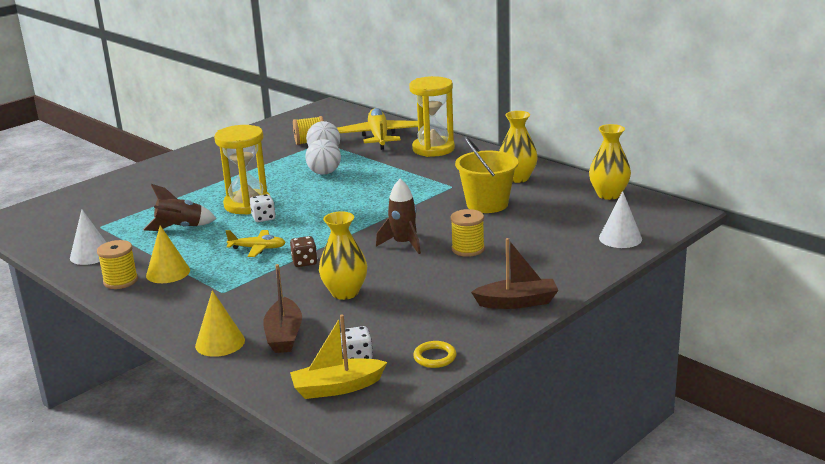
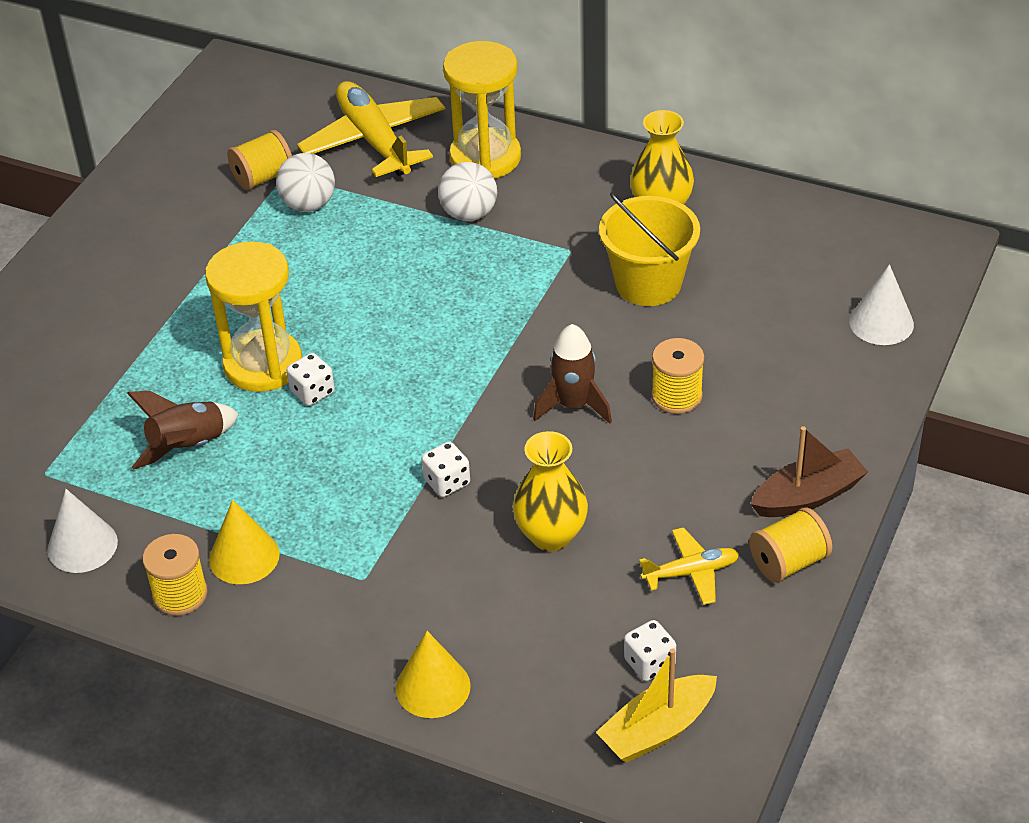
camera: 20 degrees left, 20 degrees up
yellow plane [226,230,286,257] -> yellow plane moved to [639,527,739,605]
brown boat [263,264,302,353] -> none
brown dice [290,236,317,267] -> white dice [421,442,470,497]
white ball [305,139,341,175] -> white ball moved to [438,162,497,221]
yellow ring [413,341,456,368] -> none
yellow vase [589,124,631,200] -> none
none -> yellow spool [749,508,832,583]

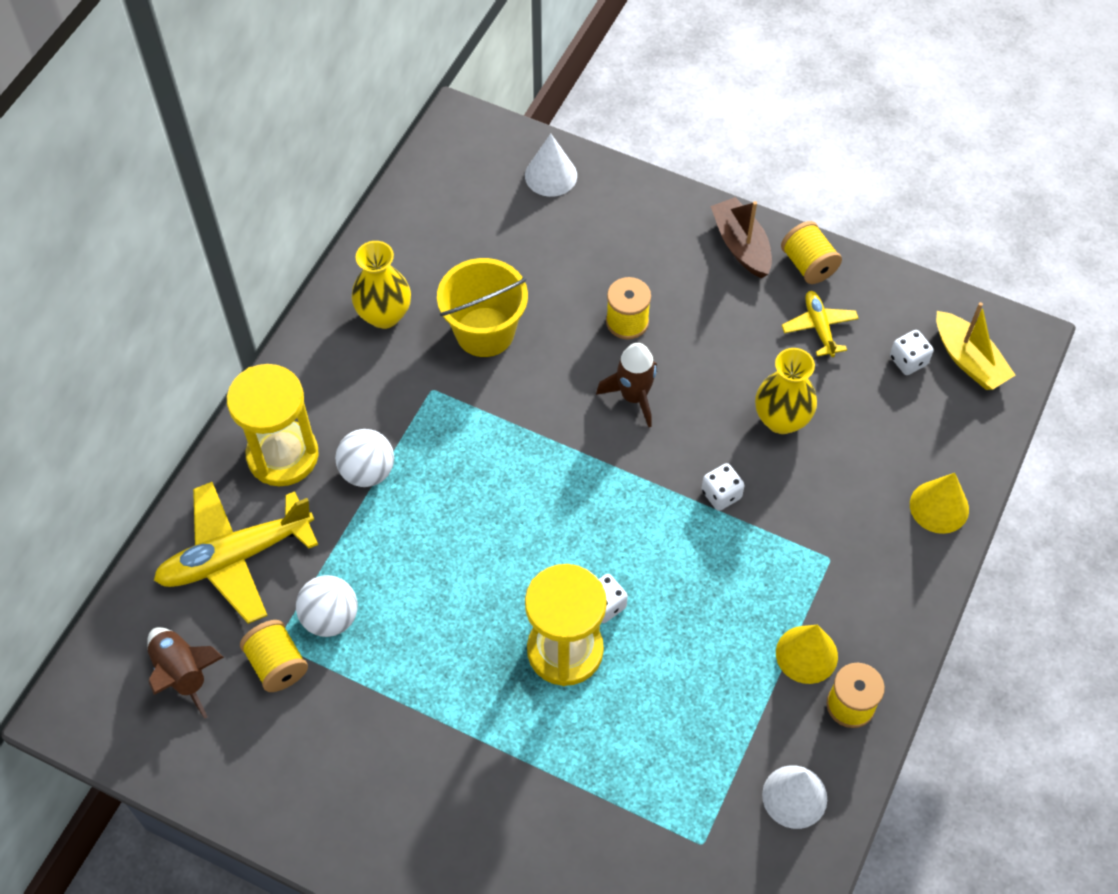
camera: 90 degrees left, 15 degrees up
brown rocket [127,391,239,470] -> brown rocket moved to [147,627,224,719]

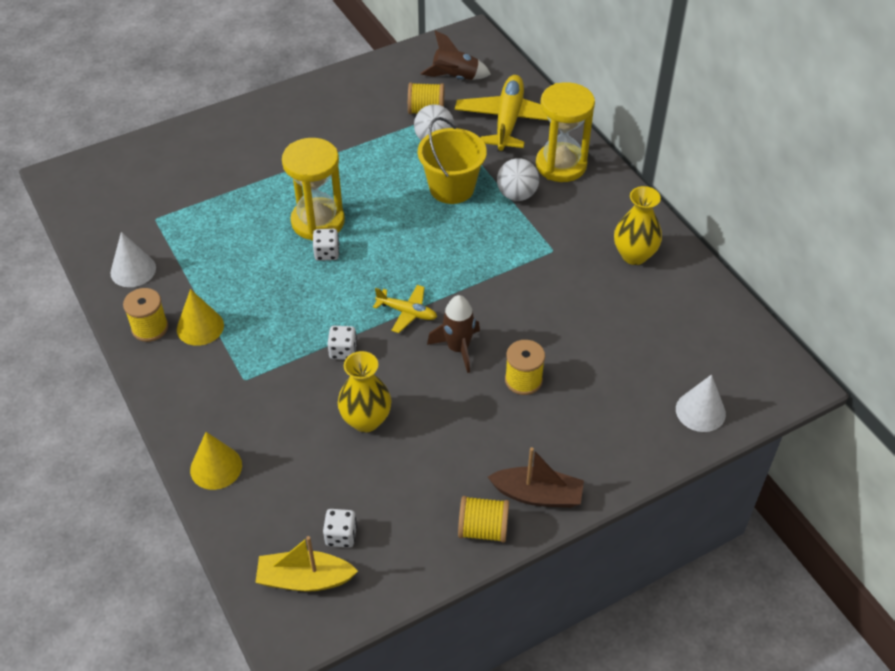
camera: 125 degrees right, 10 degrees down
yellow bucket [437,258,528,357] -> yellow bucket moved to [418,117,487,204]
yellow plane [782,291,859,357] -> yellow plane moved to [373,285,437,333]

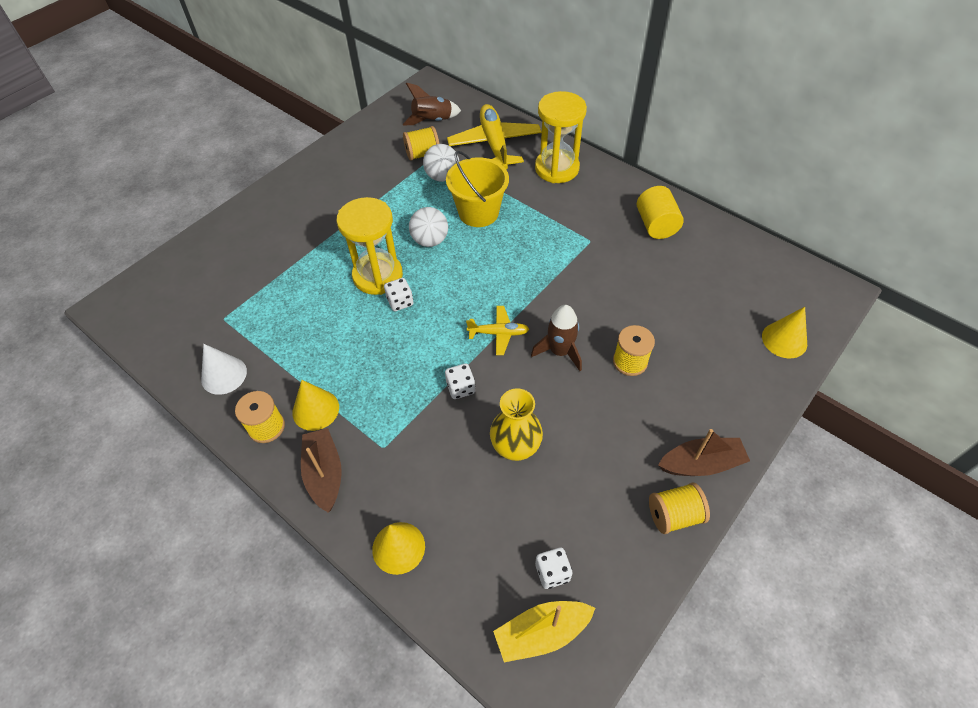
camera: 20 degrees left, 5 degrees up
white ball [497,158,539,201] -> white ball moved to [409,207,448,247]
yellow vase [614,186,662,265] -> yellow cylinder [637,186,684,239]
white cone [676,374,726,432] -> yellow cone [762,307,807,358]
none -> brown boat [301,428,342,512]

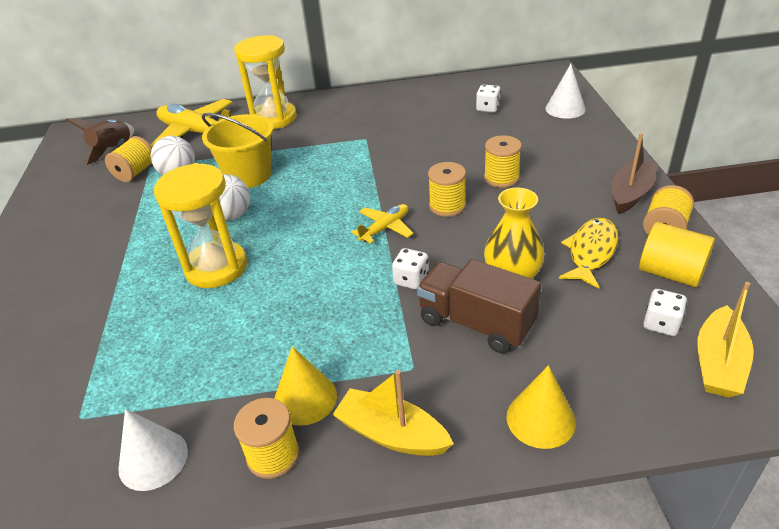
camera: 45 degrees left, 15 degrees down
brown boat [301,428,342,512] -> yellow boat [332,370,454,456]
white dice [384,278,413,311] -> white dice moved to [476,85,501,112]
brown rocket [531,305,582,371] -> yellow spool [428,162,466,217]
yellow cylinder [637,186,684,239] -> yellow cylinder moved to [639,222,715,287]
yellow cone [762,307,807,358] -> white cone [545,64,586,119]
none -> brown truck [417,259,541,353]
none -> yellow fish [559,218,618,289]

